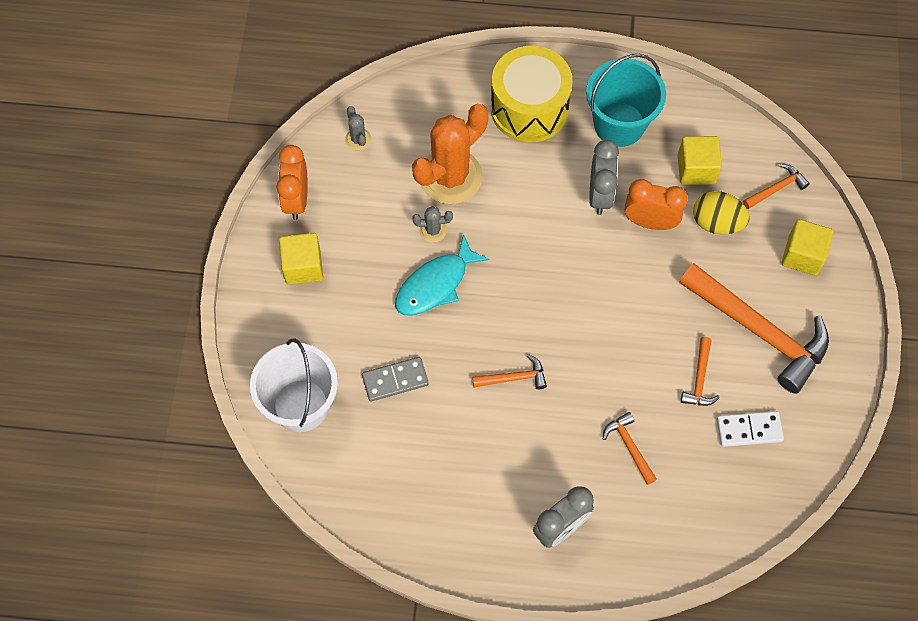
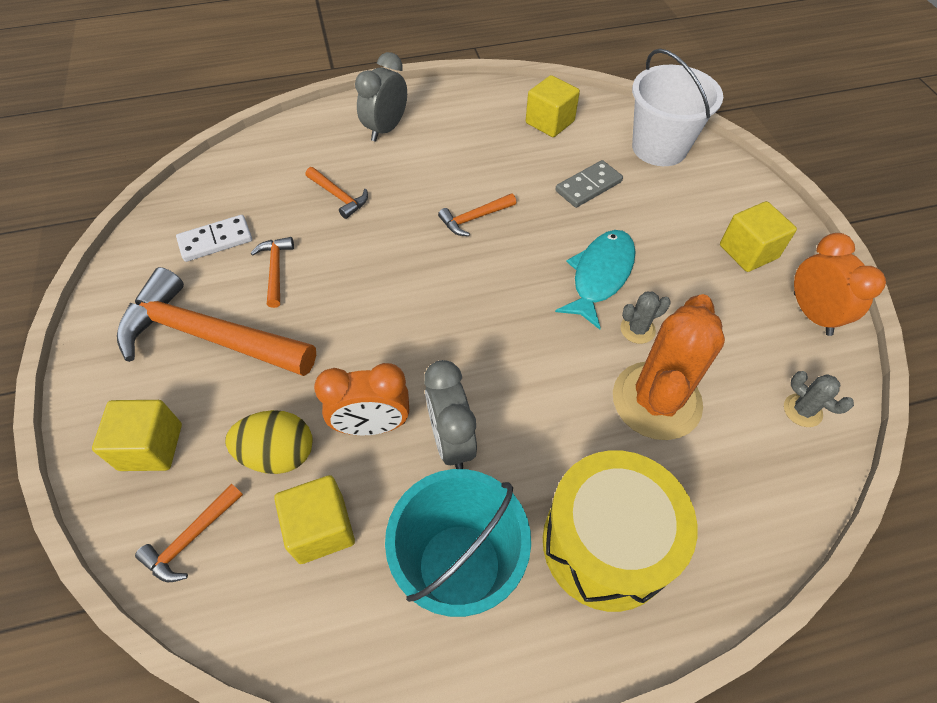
camera: 160 degrees right, 10 degrees down
none -> yellow cube [526,75,580,137]

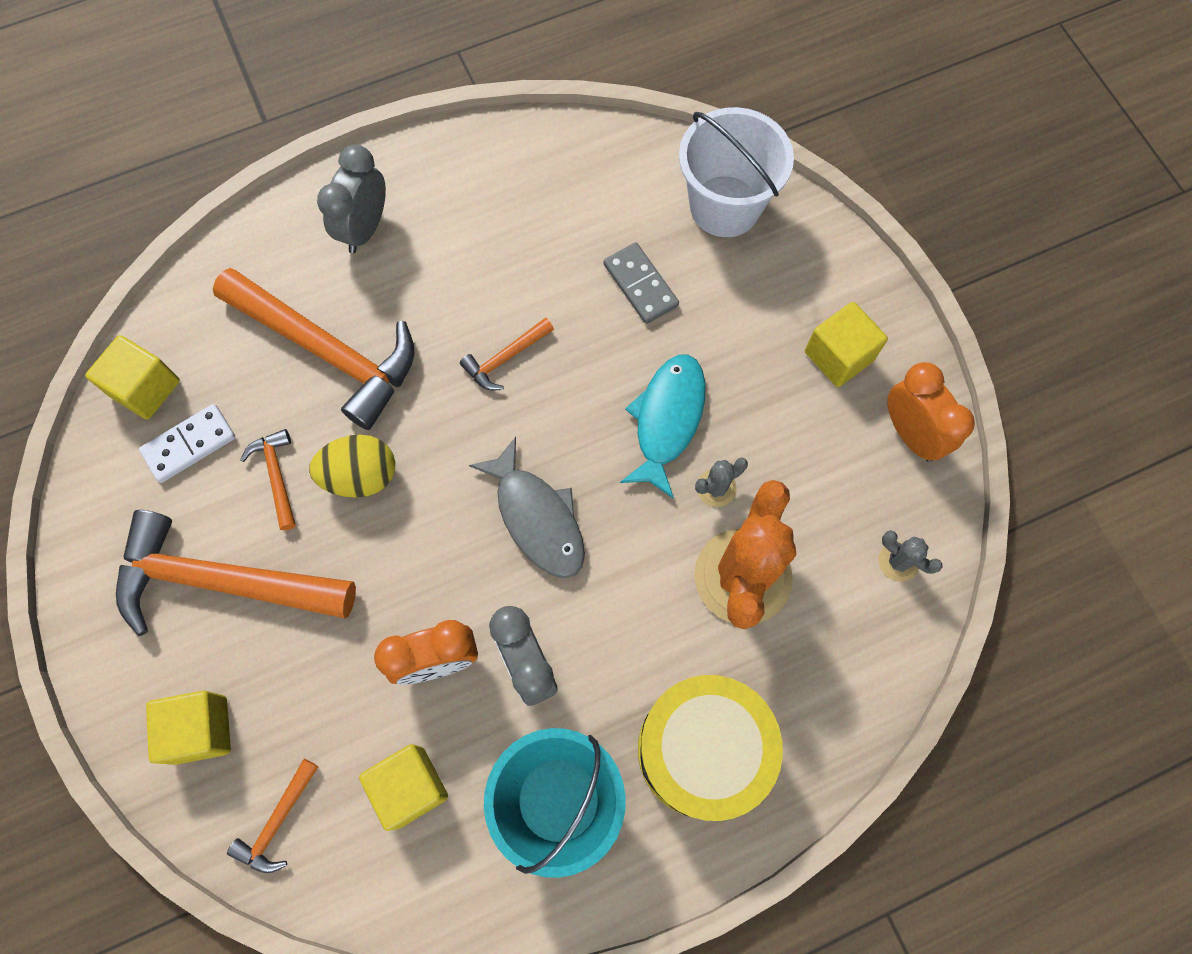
camera: 10 degrees left, 15 degrees up
yellow egg [225,410,313,474] -> yellow egg moved to [309,435,395,498]
orange hammer [306,167,368,219] -> orange hammer [213,268,415,430], size x2.24
yellow cube [526,75,580,137] -> yellow cube moved to [85,335,180,420]
grey domino [555,160,623,208] -> grey domino turned 75 degrees counterclockwise [604,242,679,324]
none -> grey fish [469,437,585,578]

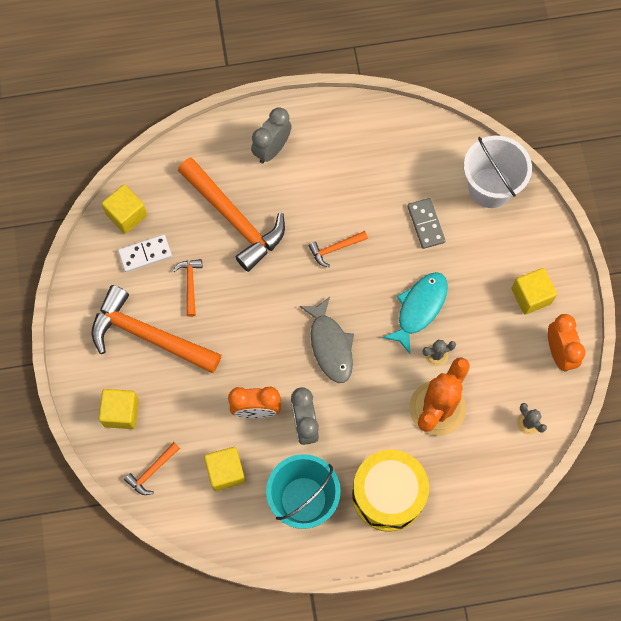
camera: 15 degrees right, 0 degrees up
yellow egg [309,435,395,498] -> none

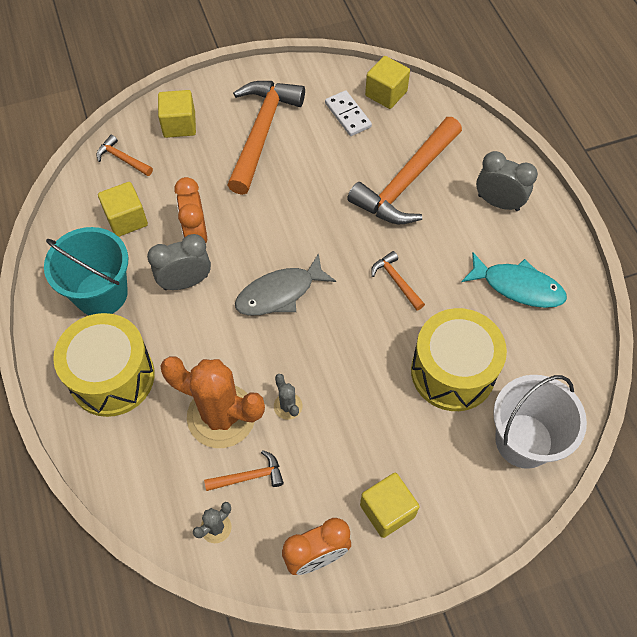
camera: 80 degrees right, 10 degrees down
orange hammer [172,259,202,317] -> orange hammer moved to [204,450,284,491]
turquoise fish [382,272,448,354] -> turquoise fish moved to [462,252,567,308]
grey domino [407,198,446,249] -> yellow drum [411,308,507,411]

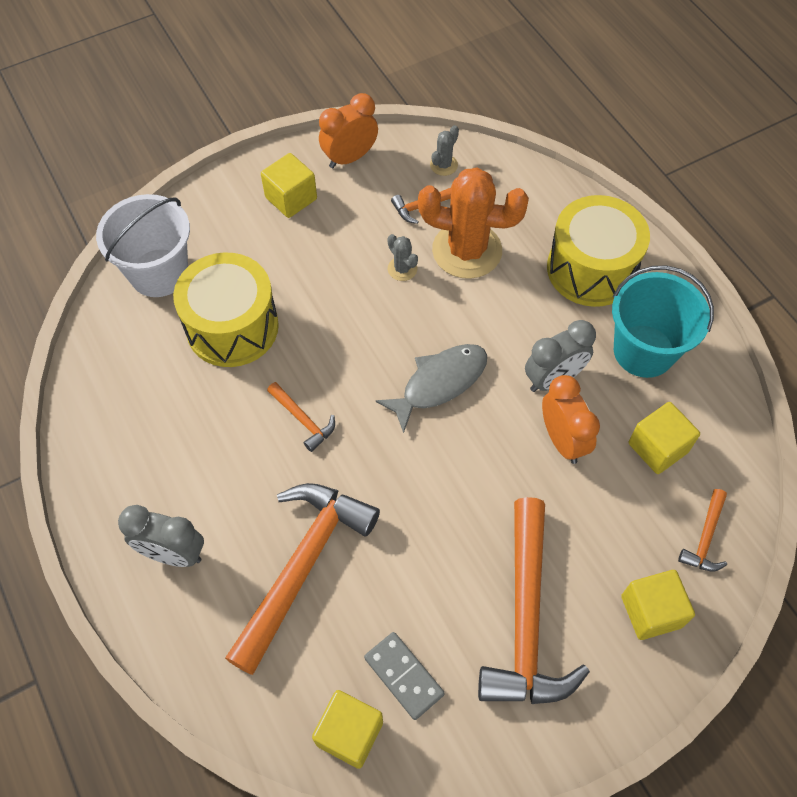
camera: 170 degrees right, 0 degrees up
orange hammer [96,135,153,176] -> orange hammer turned 90 degrees clockwise [678,489,727,571]
white domino [325,90,372,136] -> grey domino [364,632,445,720]
turquoise fish [462,252,567,308] -> none

